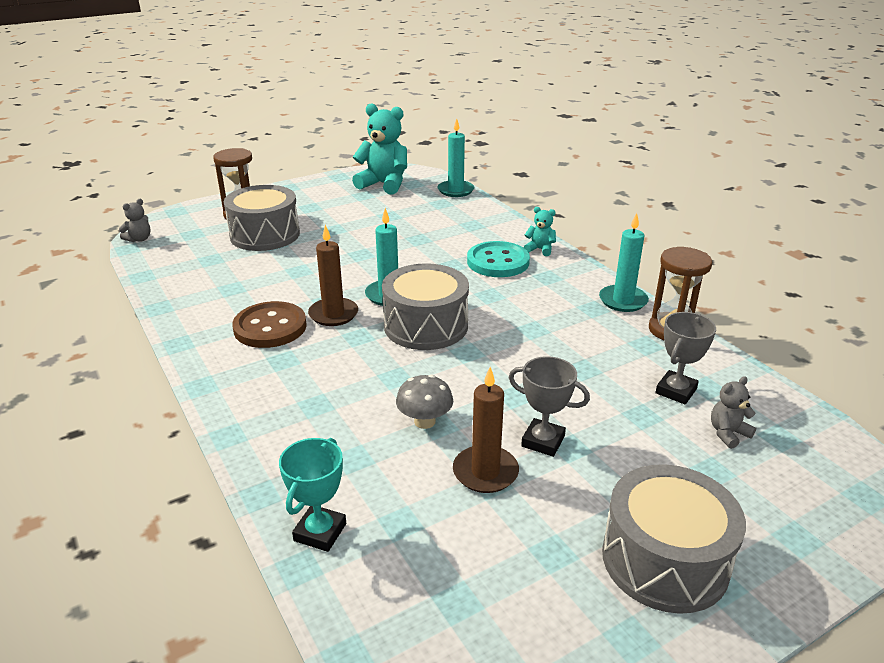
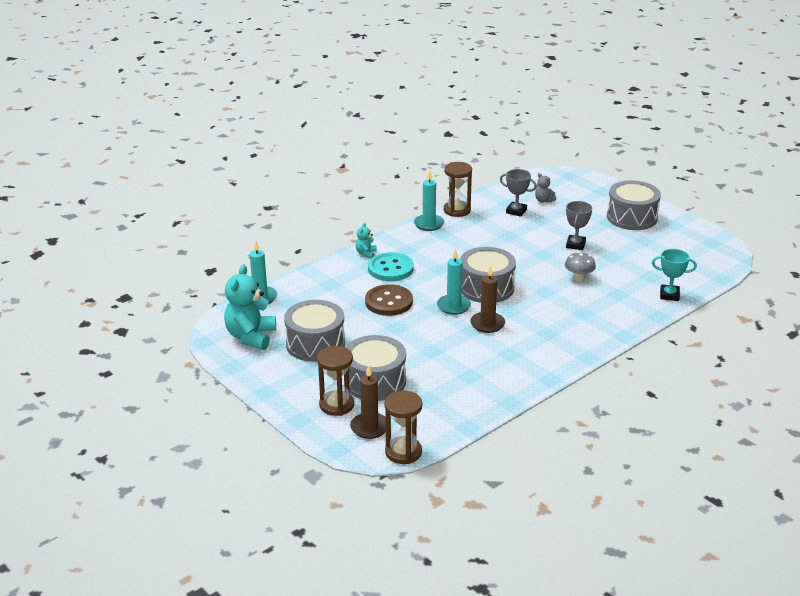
camera: 100 degrees left, 0 degrees up
grey teddy bear [119,199,151,242] -> brown hourglass [385,390,422,464]
brown button [232,301,307,348] -> brown button moved to [365,284,413,316]
brown candle [453,367,519,493] -> brown candle moved to [350,365,386,439]
none -> grey drum [284,300,345,362]

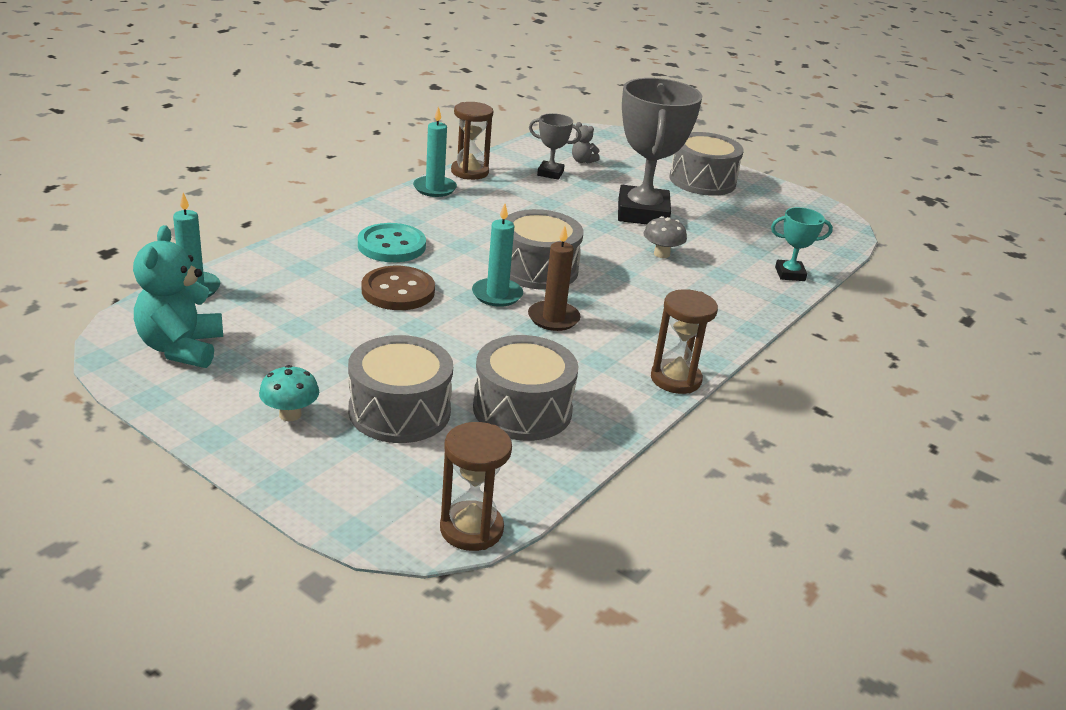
camera: 15 degrees left, 0 degrees up
grey drum [284,300,345,362] -> grey drum moved to [473,335,578,441]
brown hourglass [317,346,354,416] -> brown hourglass moved to [651,289,718,394]
brown candle [350,365,386,439] -> none
turquoise teddy bear [355,223,377,258] -> none
grey trophy [566,201,592,250] -> grey trophy [618,78,702,224], size x2.11
none -> turquoise mushroom [259,365,319,421]

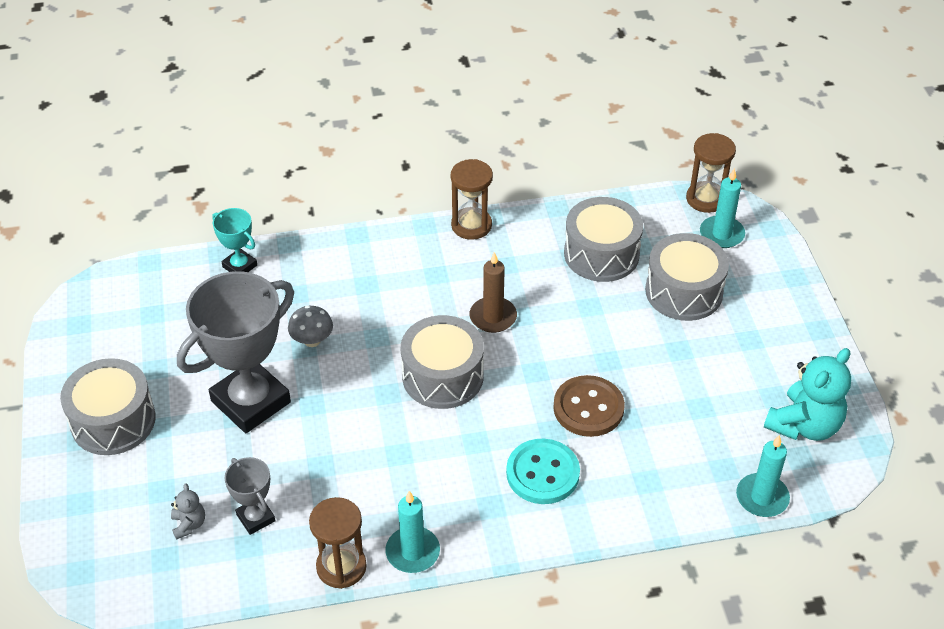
camera: 135 degrees left, 15 degrees up
turquoise mushroom [259,365,319,421] -> none
turquoise candle [472,203,523,307] -> turquoise candle moved to [700,168,745,248]

